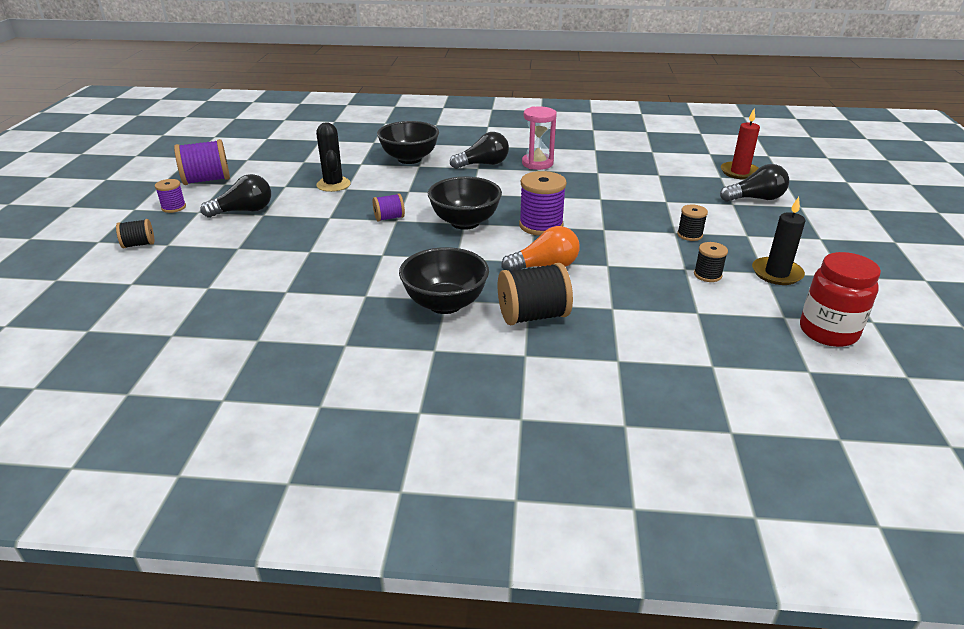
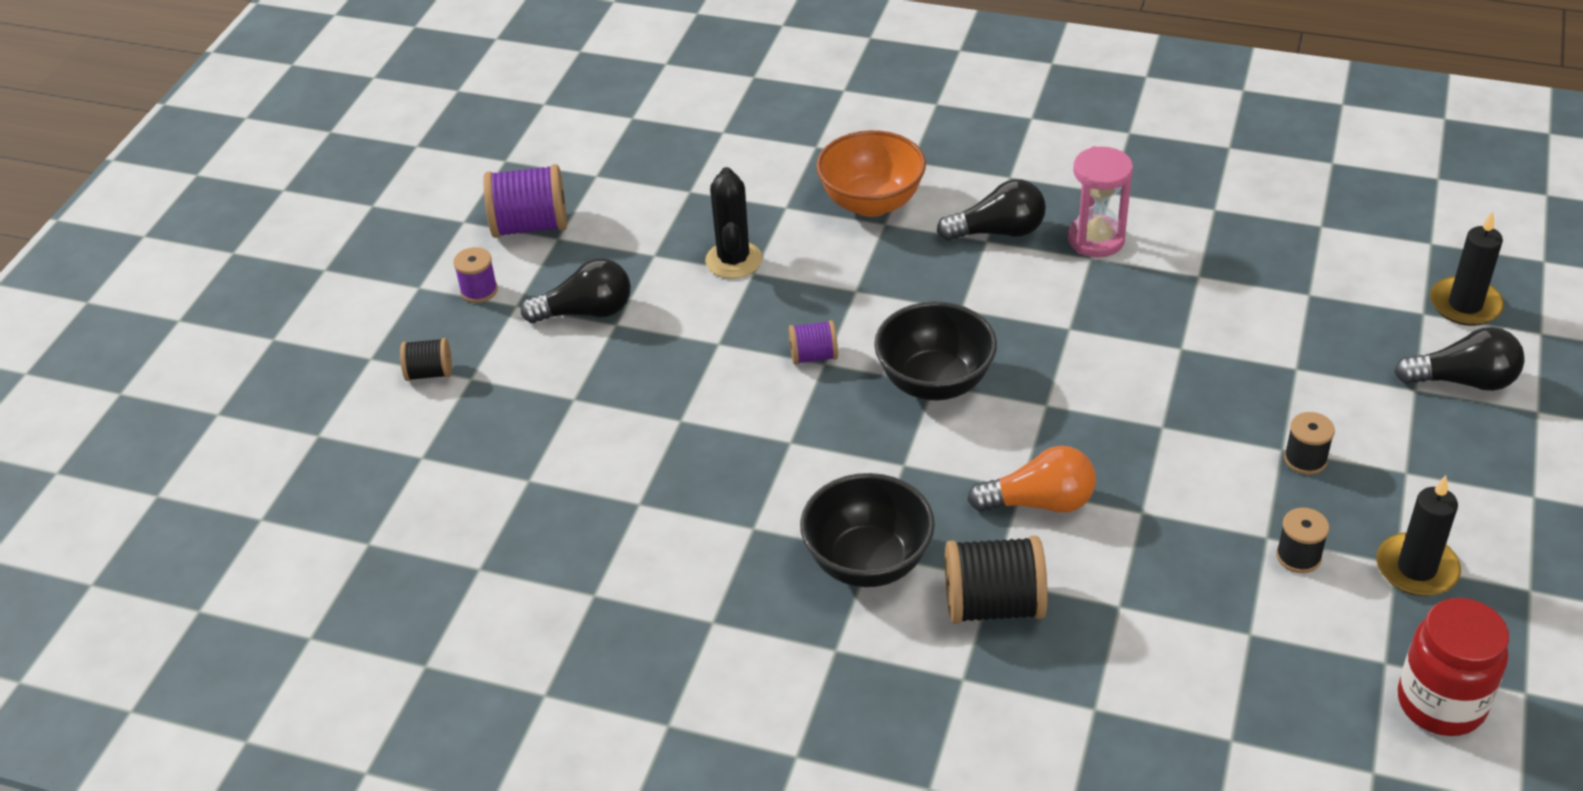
camera: 15 degrees right, 10 degrees up
black bowl [377,121,439,164] -> orange bowl [816,130,926,217]
purple spool [519,171,567,236] -> none
red candle [721,109,760,180] -> black candle [1430,211,1504,326]

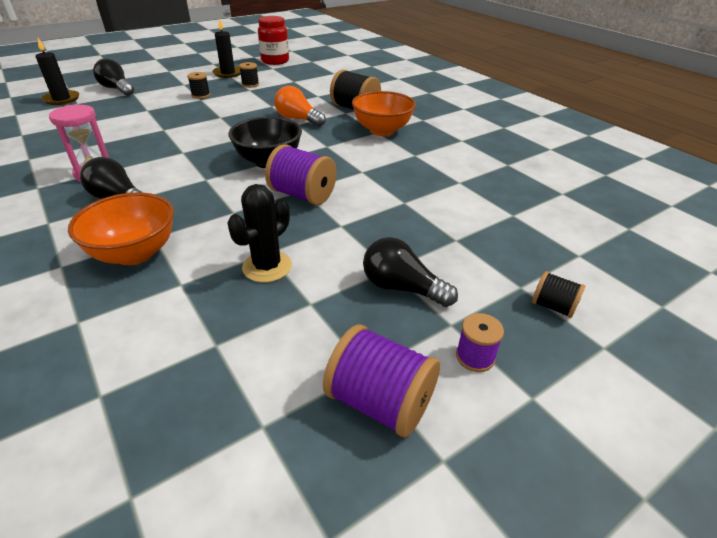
camera: 145 degrees left, 5 degrees down
purple spool [789,320,838,365] -> purple spool [265,144,337,205], size x1.80
black bowl [800,473,935,587] -> orange bowl [352,91,416,136]

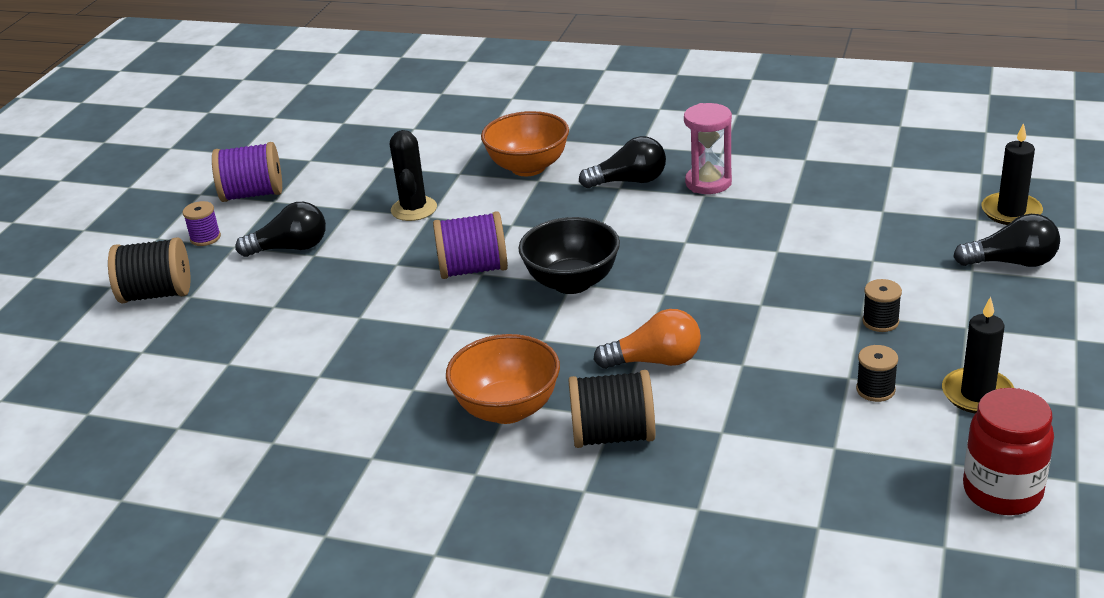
camera: 145 degrees right, 5 degrees down
black spool [532,271,585,318] -> black spool [108,237,190,303], size x1.80

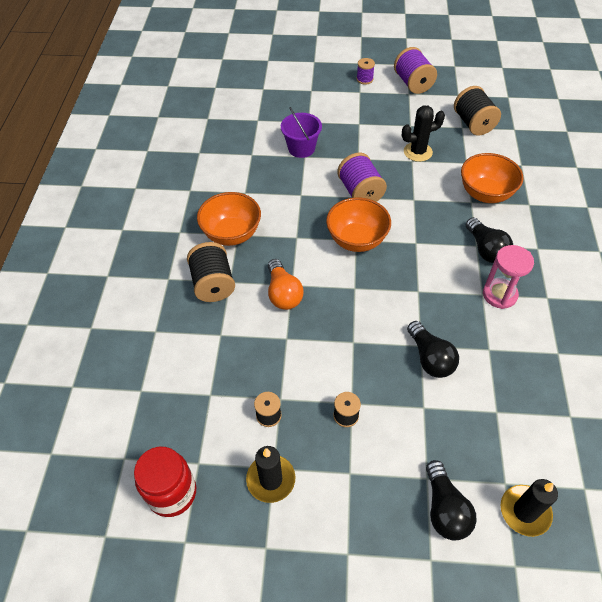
camera: 75 degrees right, 20 degrees up
black spool [108,237,190,303] -> black spool moved to [454,86,501,136]
black light bulb [235,202,326,257] -> black light bulb moved to [407,321,459,378]
black bowl [518,217,620,294] -> orange bowl [326,197,391,252]
none -> purple bucket [281,107,322,158]

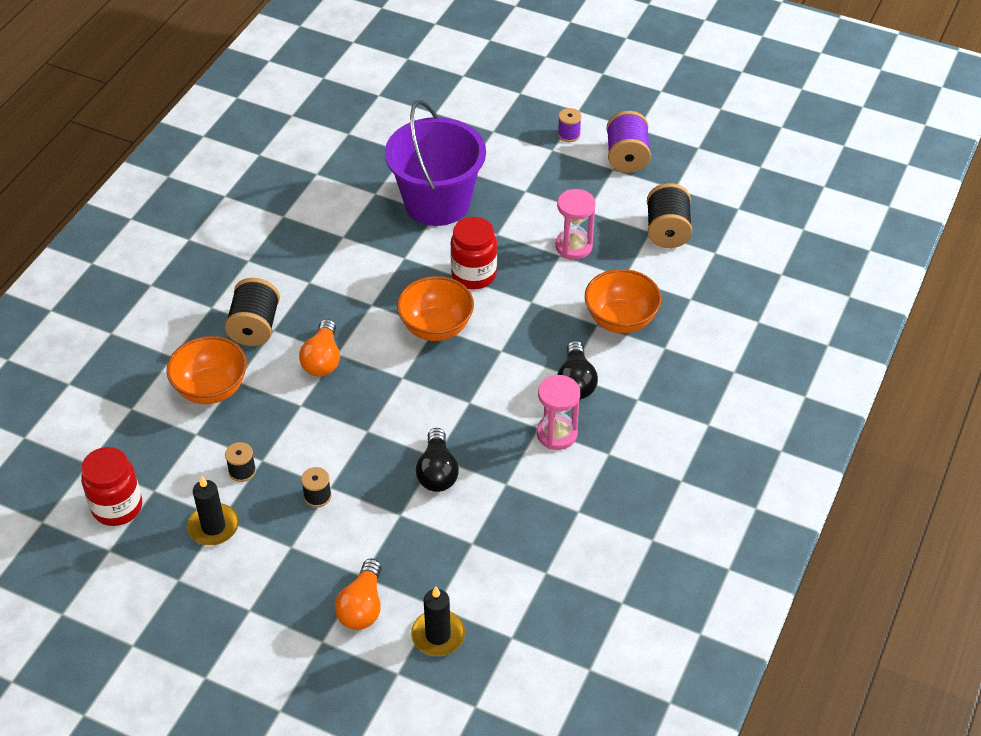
camera: 20 degrees right, 5 degrees down
orange bowl [197,192,261,246] -> orange bowl moved to [166,336,247,404]
purple bucket [281,107,322,158] -> purple bucket [385,100,486,226], size x1.92
purple spool [337,152,387,202] -> red jar [450,217,497,289]
black cactus [402,105,445,162] -> pink hourglass [555,189,596,260]
black light bulb [426,460,476,540] -> orange light bulb [335,559,382,630]

